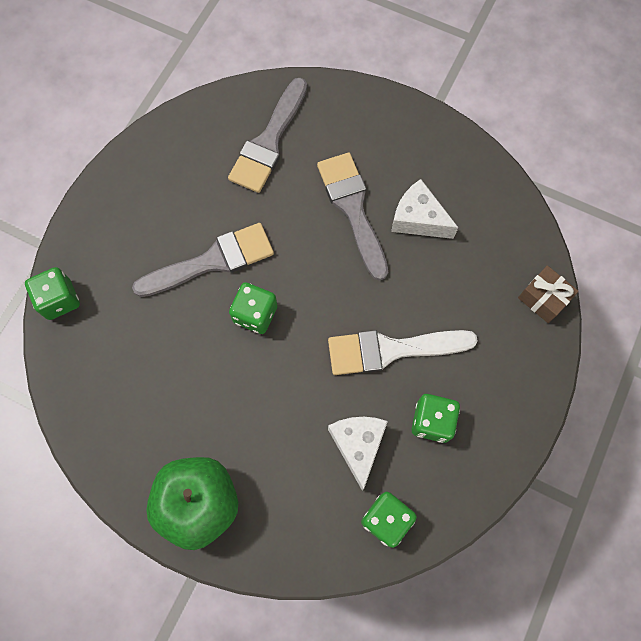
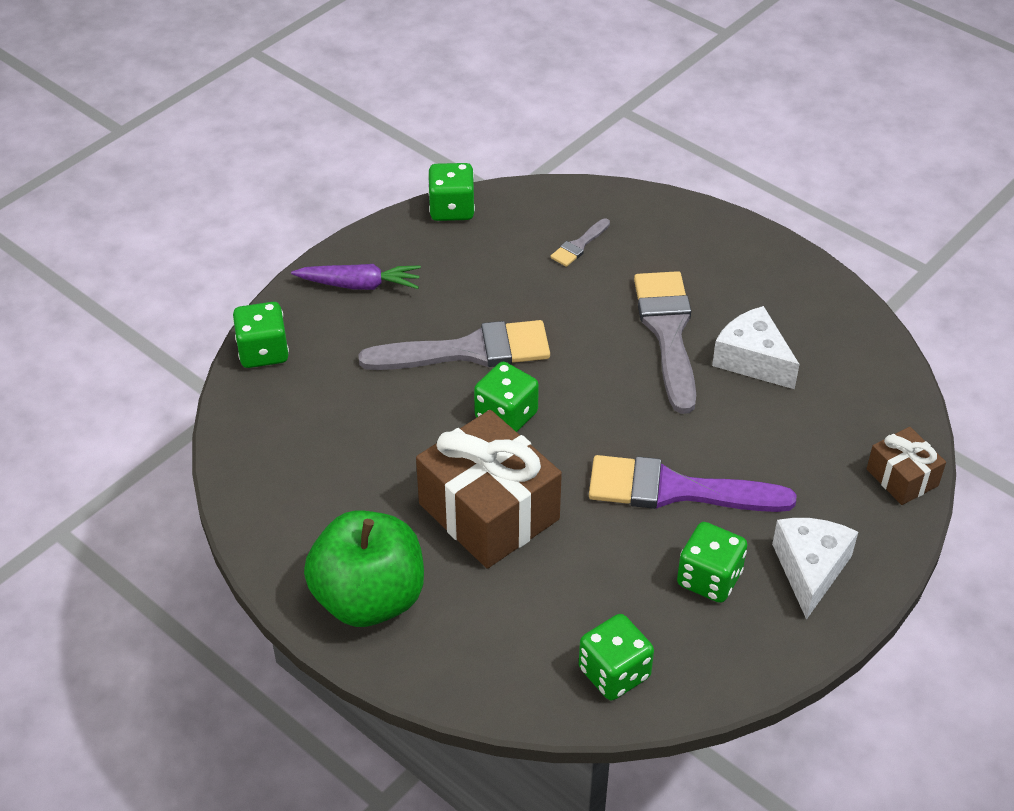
camera: 15 degrees right, 25 degrees down
grey brush [228,78,307,193] -> grey brush [551,218,610,267], size x0.46
white brush [328,330,478,375] -> purple brush [589,455,796,512]
white cheese [328,417,388,491] -> white cheese moved to [772,518,858,620]
none -> purple carrot [291,264,421,290]
none -> brown gift [416,410,562,569]
none -> green dice [428,163,475,221]

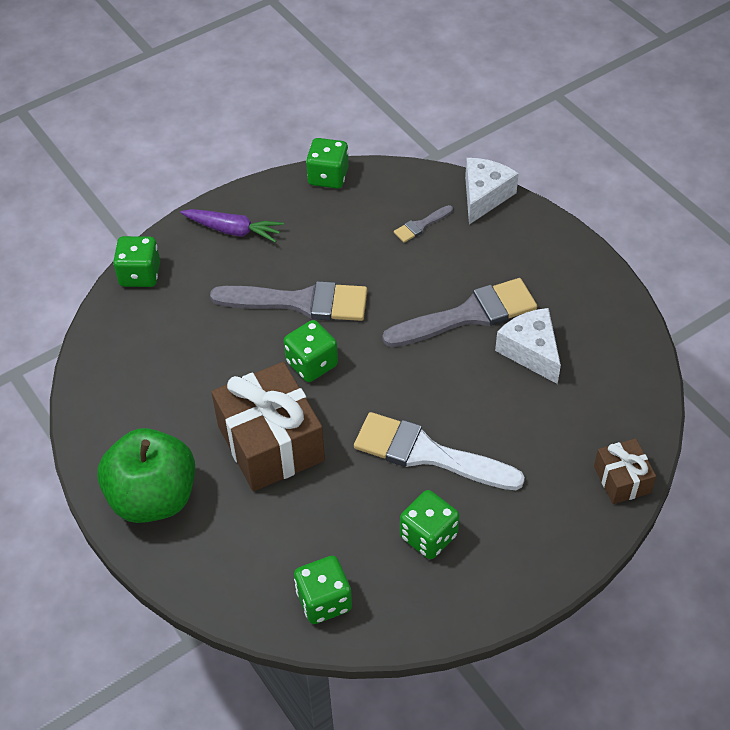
camera: 15 degrees right, 5 degrees up
purple brush [589,455,796,512] -> white brush [354,412,525,490]
grey brush [634,271,696,414] -> grey brush turned 60 degrees clockwise [382,278,537,347]
white cheese [772,518,858,620] -> white cheese moved to [465,158,519,225]

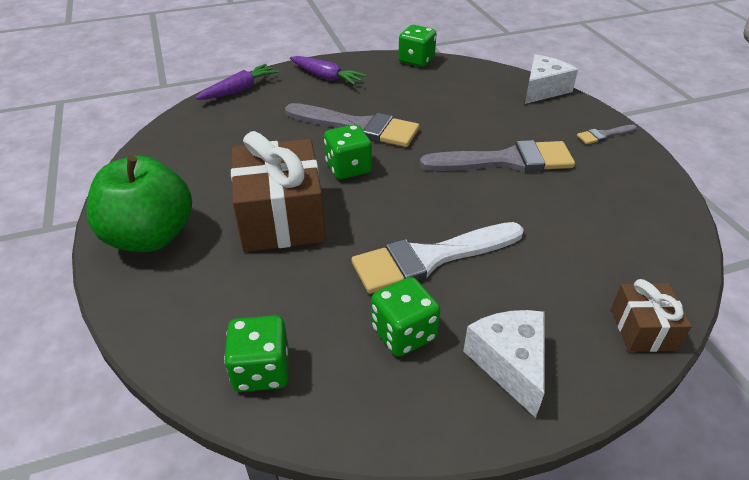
camera: 15 degrees right, 10 degrees down
green dice [113,236,160,287] -> purple carrot [195,64,279,100]
white brush [354,412,525,490] -> white brush turned 60 degrees counterclockwise [352,222,524,294]
grey brush [394,205,453,243] -> grey brush moved to [577,125,637,144]
white cheese [495,308,561,384] -> white cheese moved to [463,310,545,418]

